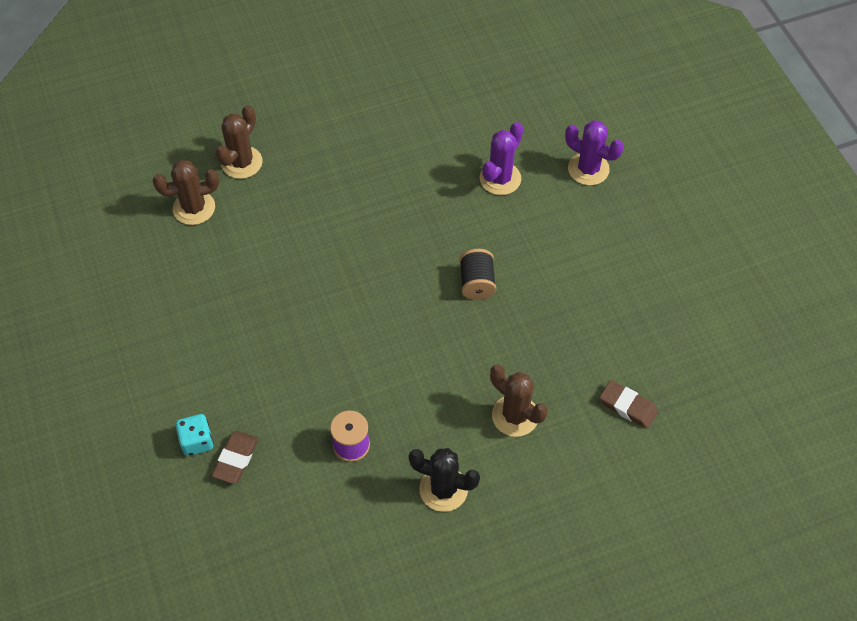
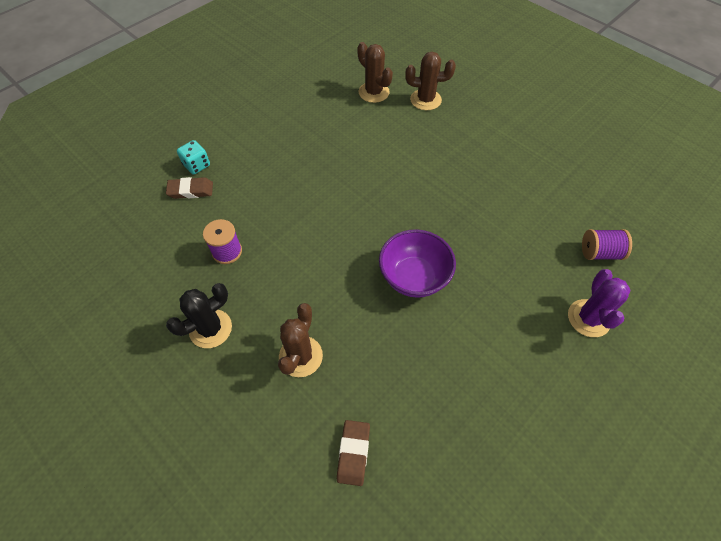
camera: 65 degrees right, 0 degrees up
black cactus [409,448,480,512] -> black cactus turned 60 degrees clockwise [166,283,232,348]
black spool [459,249,496,300] -> purple bowl [379,229,456,298]
purple cactus [480,122,523,195] -> none
none -> purple spool [582,229,632,260]

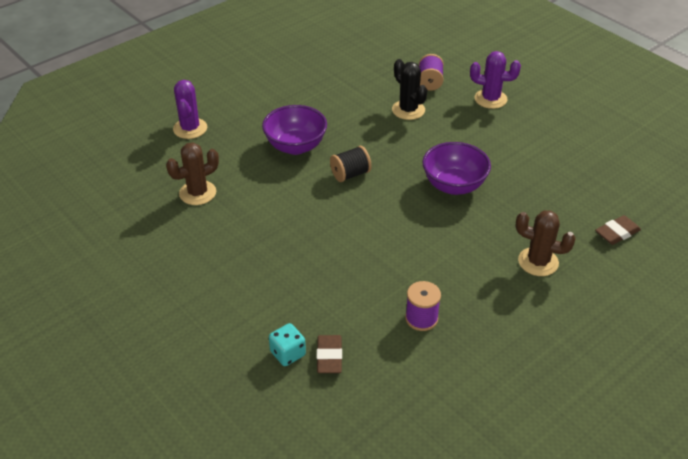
camera: 85 degrees left, 15 degrees down
black cactus [166,283,232,348] -> black cactus moved to [392,59,427,120]
brown eraser [337,420,370,486] -> brown eraser turned 45 degrees counterclockwise [595,215,641,245]
brown cactus [405,52,456,110] -> none
none -> purple cactus [173,80,207,139]
none -> purple bowl [262,105,327,155]
none -> black spool [330,146,372,182]

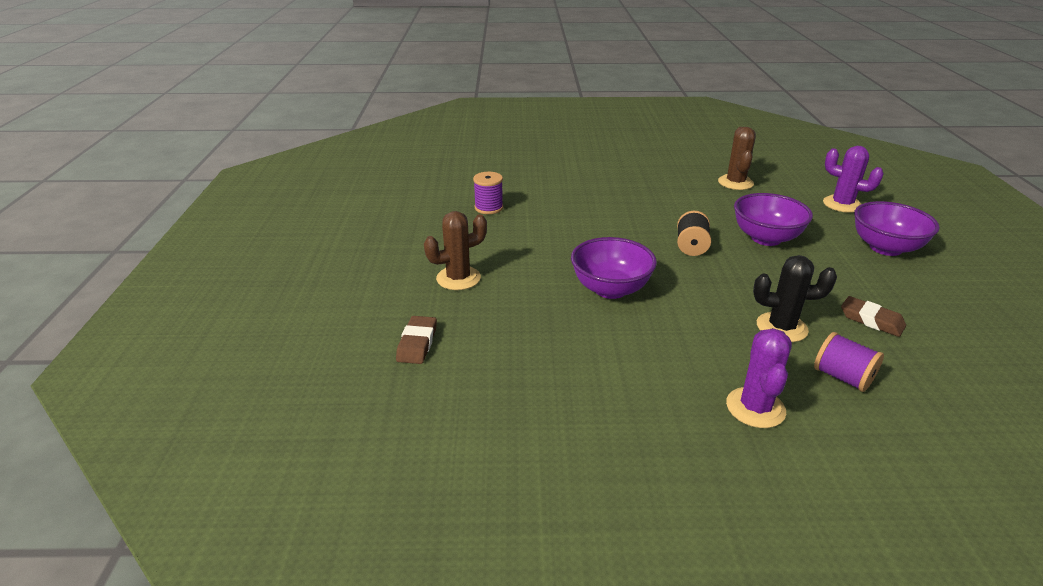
camera: 130 degrees right, 10 degrees down
turquoise dice [269,323,306,366] -> none
brown eraser [317,335,342,373] -> brown eraser moved to [841,296,906,337]
purple cactus [470,51,521,109] -> purple cactus turned 45 degrees counterclockwise [726,328,792,428]
none -> purple bowl [854,201,940,256]

